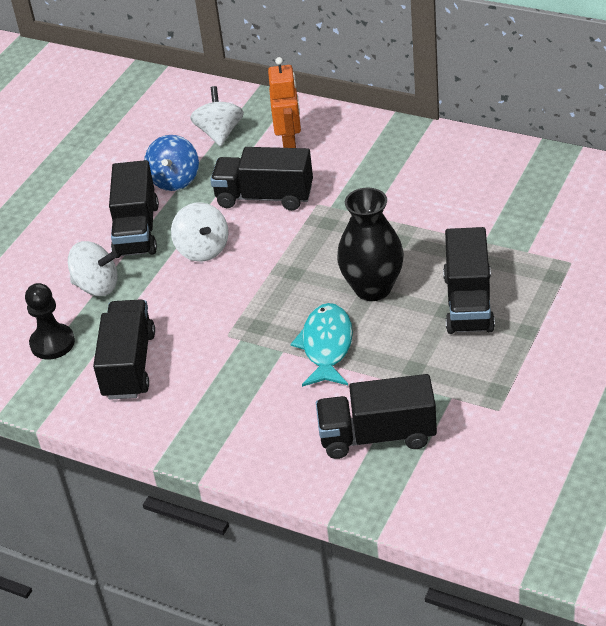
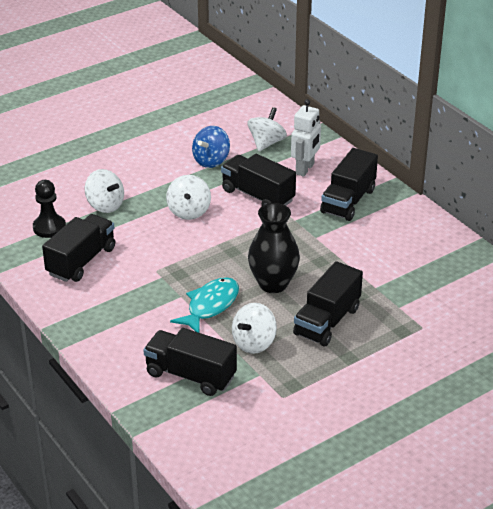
camera: 25 degrees right, 5 degrees down
black truck [109,160,159,258] -> black truck moved to [320,148,378,221]
orange robot [268,57,301,148] -> white robot [291,99,321,177]
none -> white spinning top [232,303,277,354]

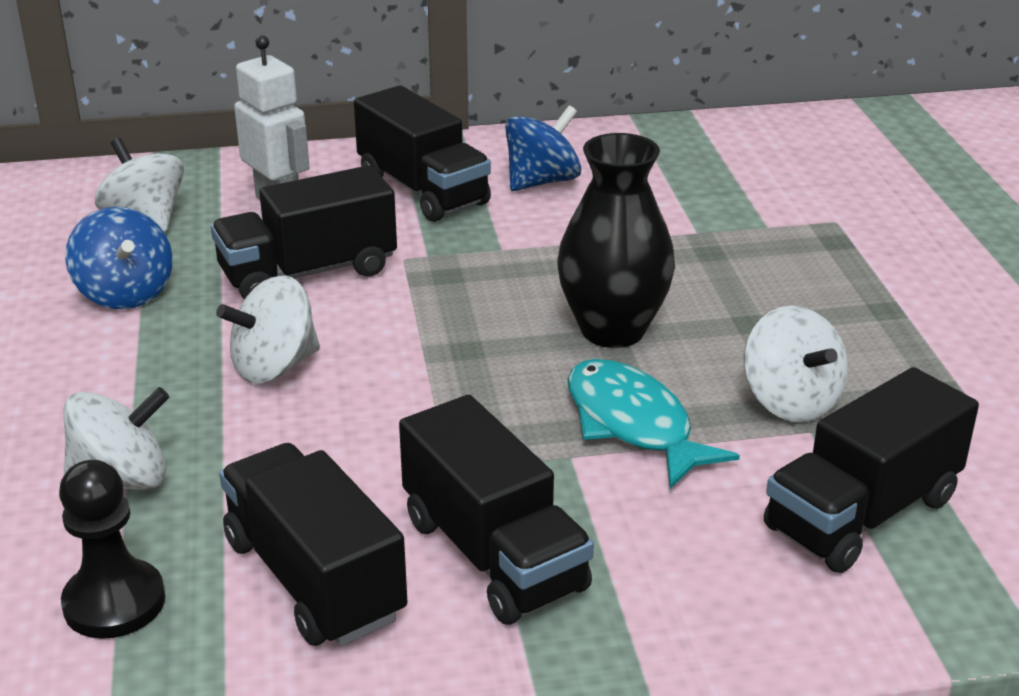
camera: 65 degrees left, 5 degrees down
white spinning top [166,175,211,220] -> white spinning top turned 120 degrees clockwise [216,275,320,384]
black truck [293,261,363,347] -> black truck moved to [399,395,594,625]
none -> blue spinning top [505,105,581,191]

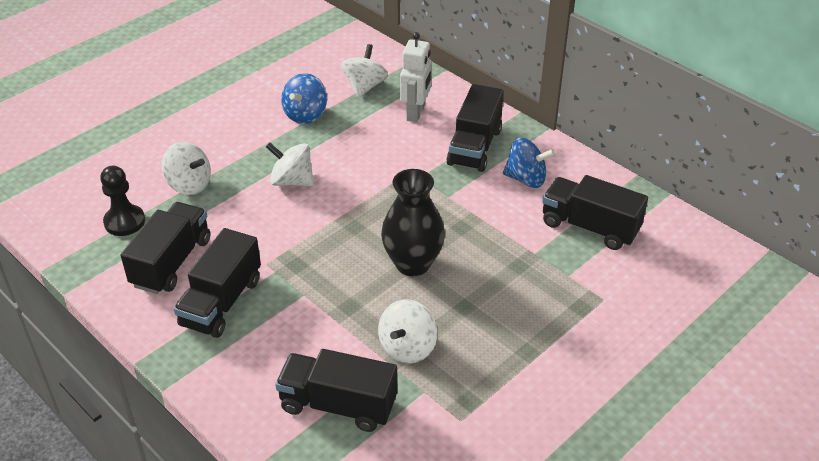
camera: 55 degrees right, 10 degrees up
black truck [211,165,397,299] -> black truck moved to [542,175,648,250]
turquoise fish [567,359,740,489] -> none

